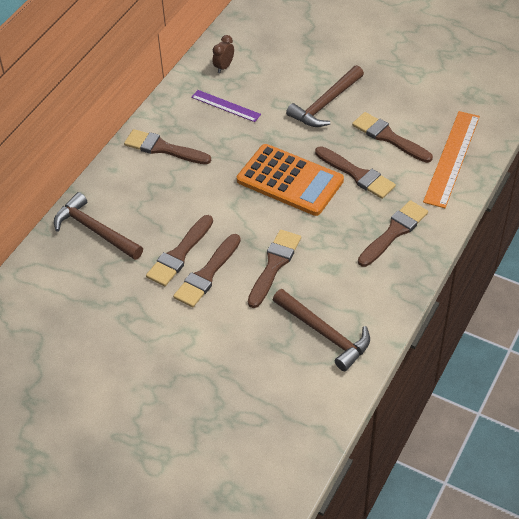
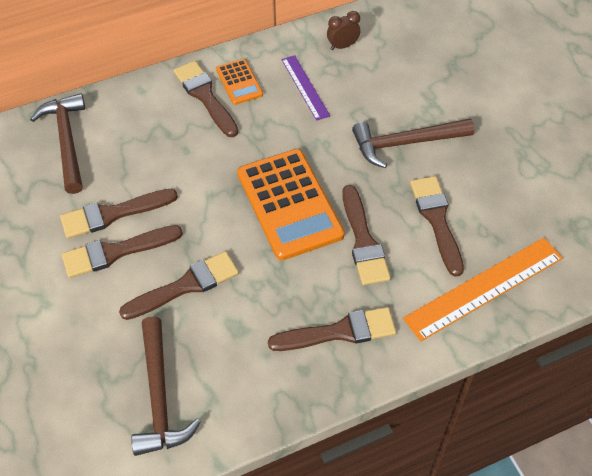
camera: 35 degrees right, 5 degrees up
none -> orange calculator [216,59,263,105]

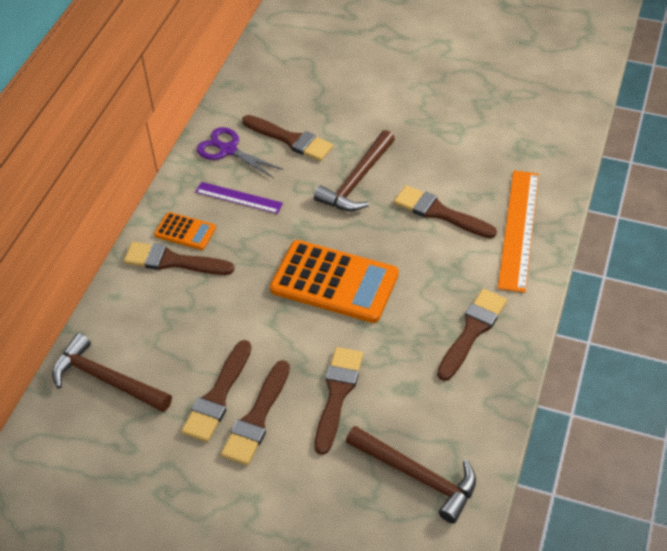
camera: 45 degrees left, 5 degrees down
brown clock [327,11,360,50] -> purple scissors [196,127,283,178]
brown brush [342,185,391,285] -> brown brush moved to [242,115,333,161]

